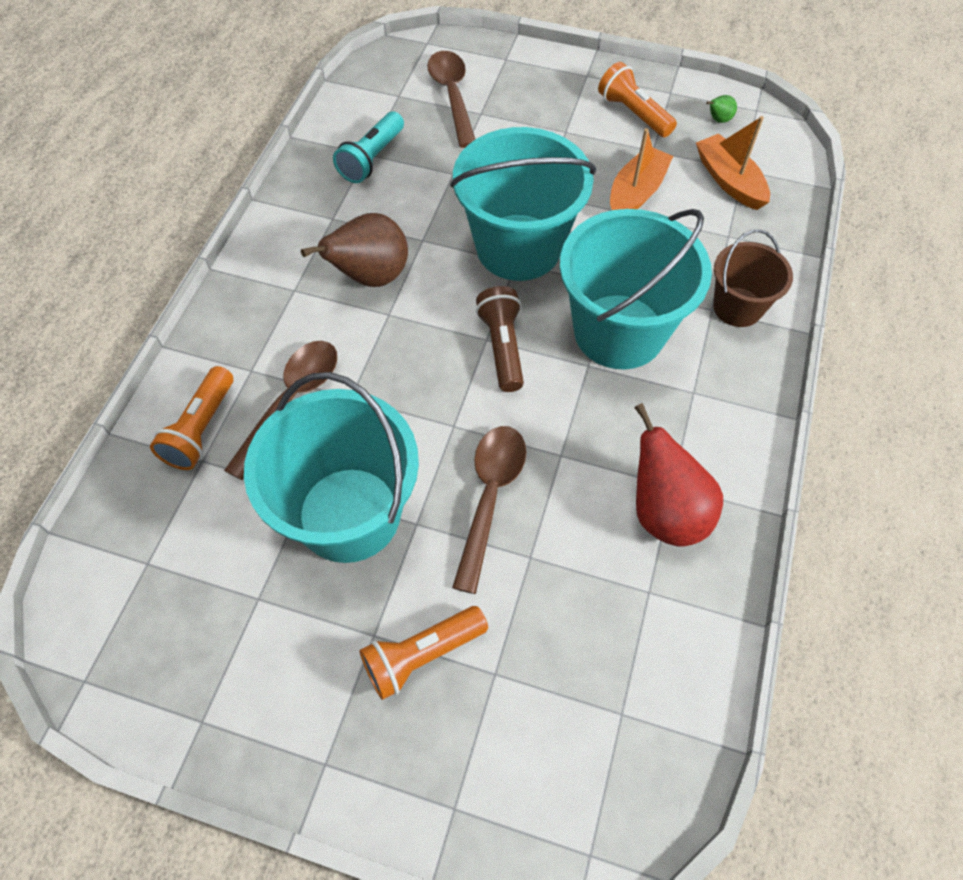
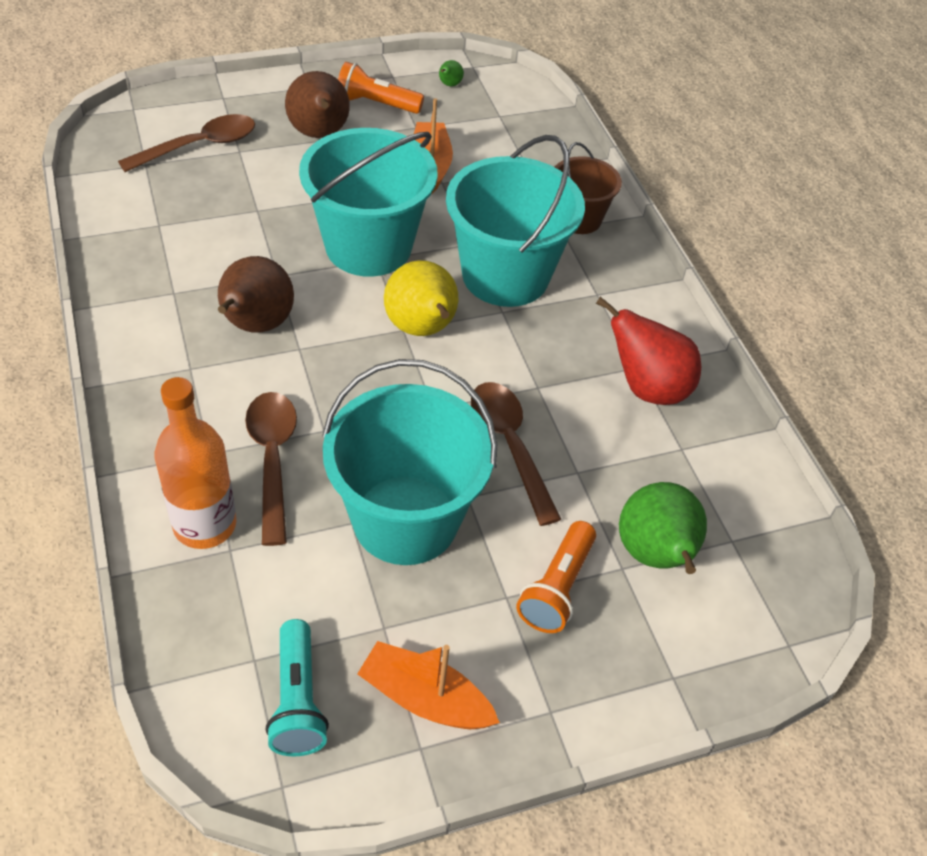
camera: 40 degrees left, 10 degrees down
orange flashlight [150,366,233,470] -> orange bottle [154,377,236,549]
turquoise flashlight [333,111,404,183] -> turquoise flashlight moved to [266,619,329,756]
brown spoon [427,51,475,148] -> brown spoon turned 105 degrees clockwise [118,114,255,172]
brown flashlight [476,286,524,392] -> yellow pear [384,260,458,336]
orange boat [696,116,770,210] -> orange boat moved to [357,641,500,729]
none -> brown pear [285,71,350,138]
none -> green pear [619,482,707,574]

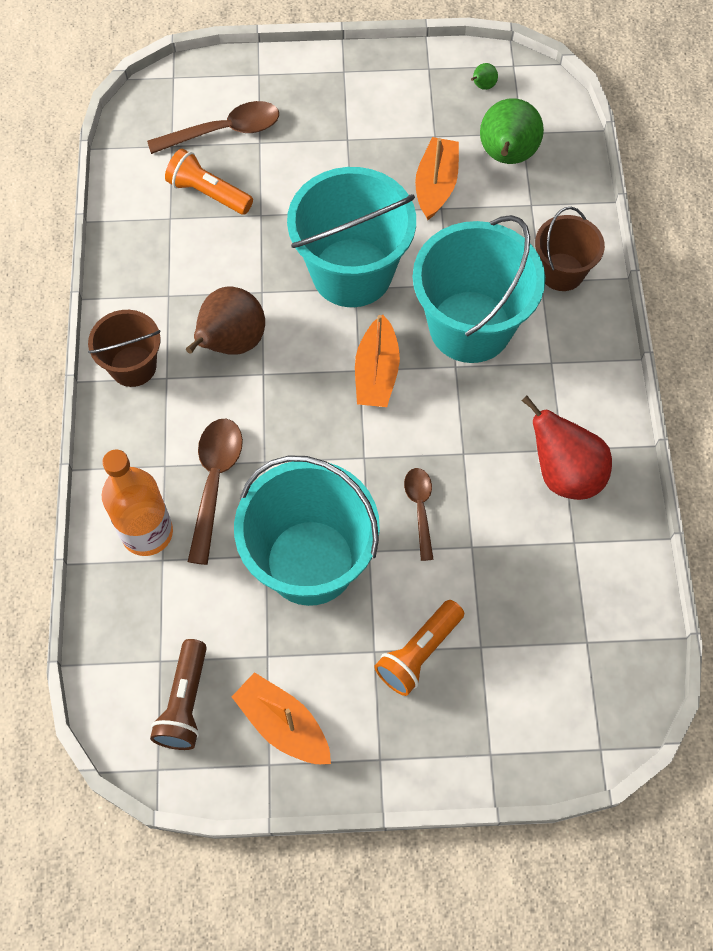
camera: 20 degrees right, 15 degrees up
turquoise flashlight [266,619,329,756] -> brown flashlight [150,639,207,750]
brown pear [285,71,350,138] -> none
orange flashlight [338,62,424,114] -> orange flashlight moved to [165,149,253,215]
yellow pear [384,260,458,336] -> orange boat [355,315,400,407]
brown spoon [471,382,561,526] -> brown spoon [404,468,434,561], size x0.62
green pear [619,482,707,574] -> green pear moved to [480,98,544,164]
none -> brown bucket [88,310,161,387]

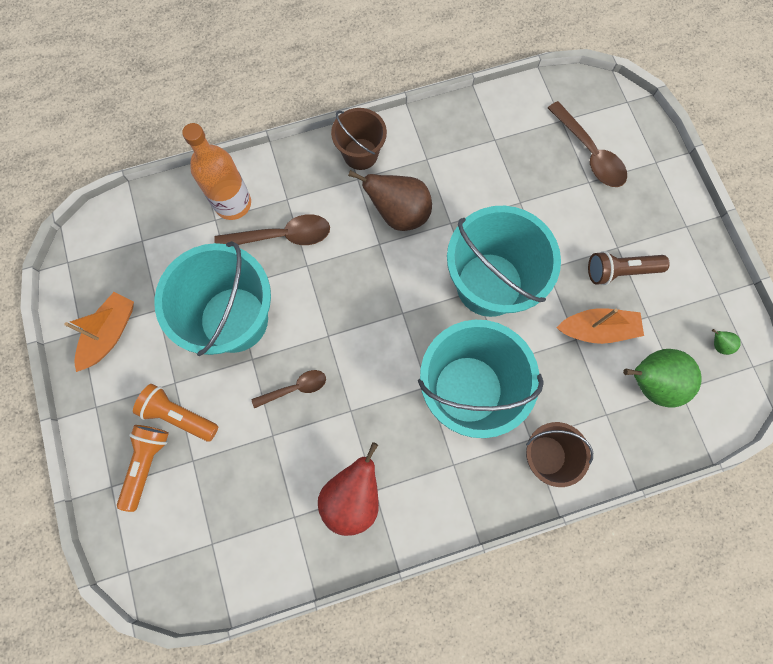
camera: 75 degrees right, 10 degrees up
brown flashlight [150,639,207,750] -> brown flashlight moved to [588,251,670,285]
orange flashlight [165,149,253,215] -> orange flashlight moved to [117,425,169,512]
orange boat [355,315,400,407] -> none

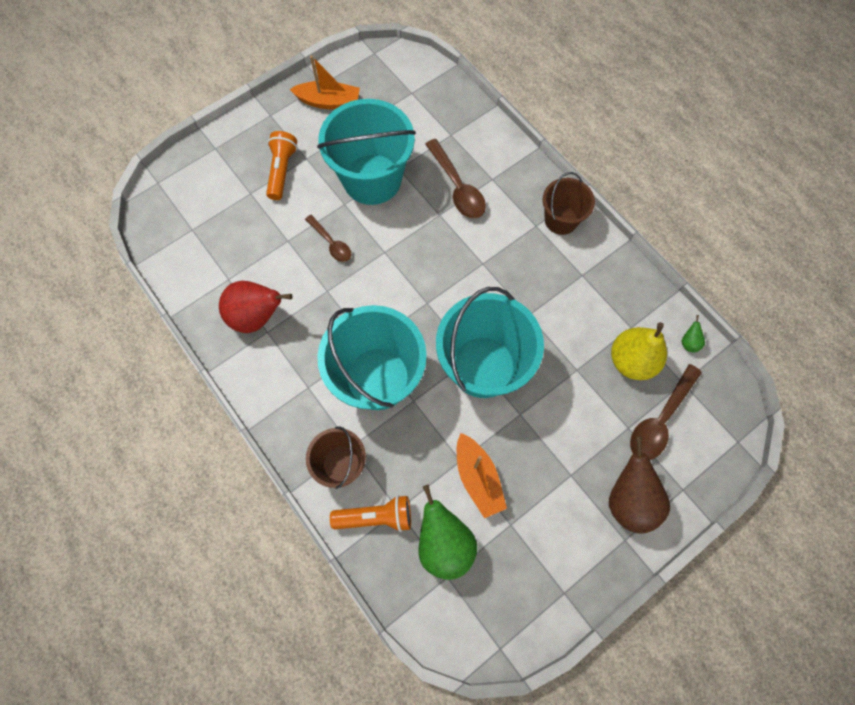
camera: 70 degrees right, 5 degrees down
orange flashlight [117,425,169,512] -> orange flashlight moved to [330,495,411,532]
orange bottle [182,123,251,220] -> none
brown pear [348,170,432,231] -> brown pear moved to [609,436,670,534]
brown flashlight [588,251,670,285] -> none
green pear [712,329,741,355] -> green pear moved to [682,315,705,352]
none -> yellow pear [611,322,667,380]

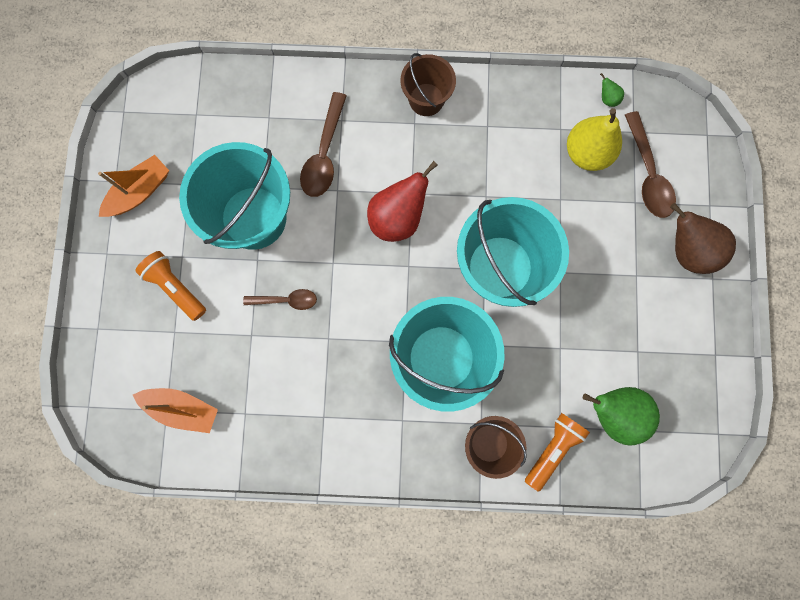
camera: 50 degrees left, 10 degrees up
red pear [219,281,293,333] -> red pear moved to [367,161,438,242]
brown spoon [425,139,486,219] -> brown spoon turned 90 degrees clockwise [300,92,347,197]
orange boat [457,433,507,518] -> orange boat moved to [133,388,218,433]

